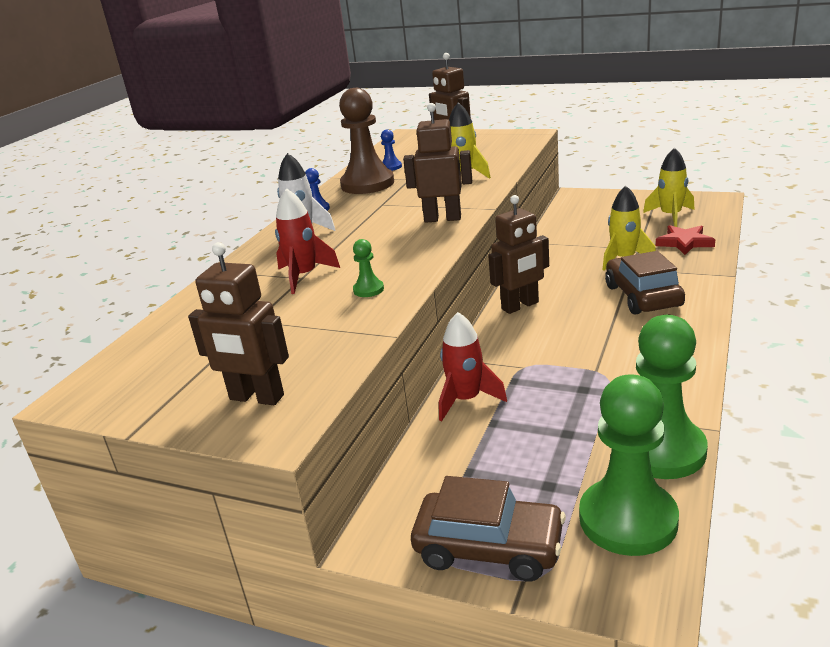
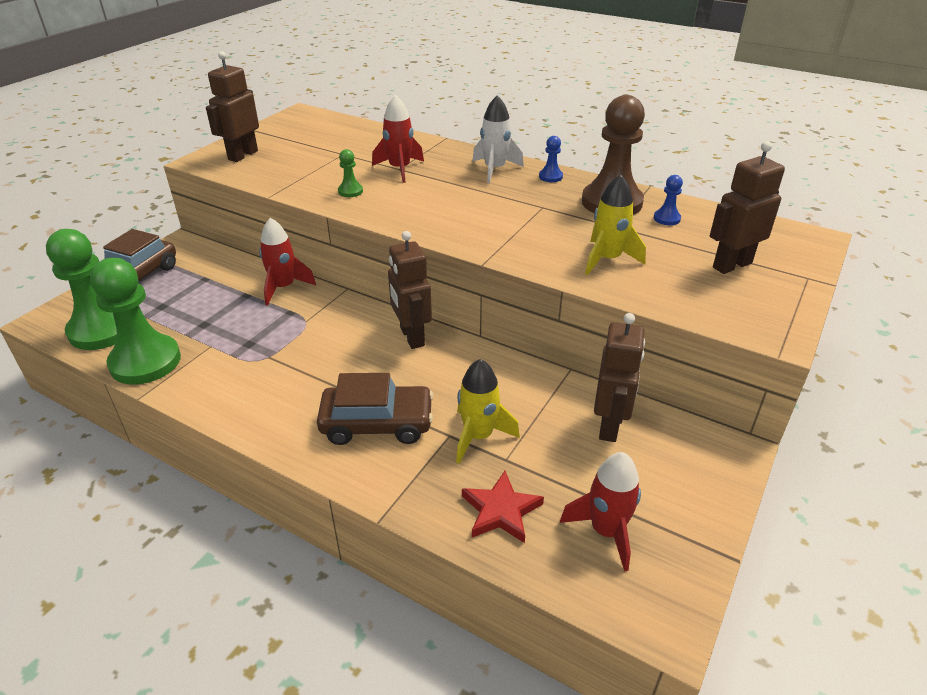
camera: 95 degrees right, 10 degrees up
brown robot [403,103,472,223] -> brown robot moved to [594,313,645,442]
yellow rocket [643,148,695,227] -> red rocket [560,452,641,572]

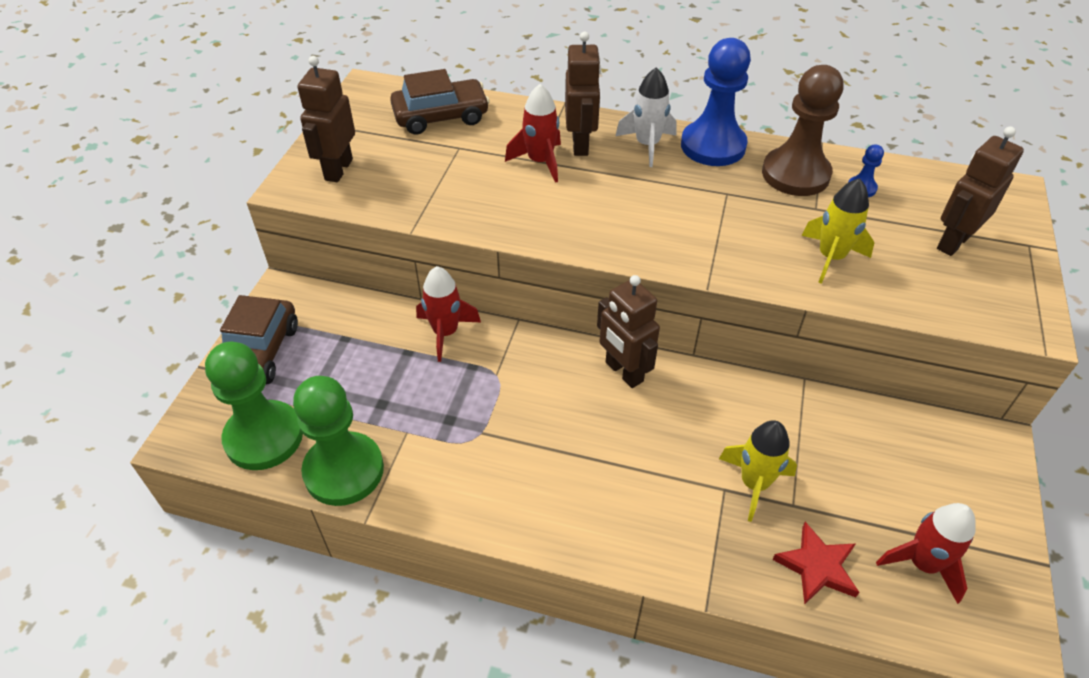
camera: 15 degrees left, 10 degrees up
brown car [317,373,434,445] -> brown car moved to [390,69,490,134]
green pawn [338,149,363,197] -> none
blue pawn [539,136,563,182] -> blue pawn [681,38,751,166], size x2.37
brown robot [594,313,645,442] -> brown robot moved to [565,32,601,156]

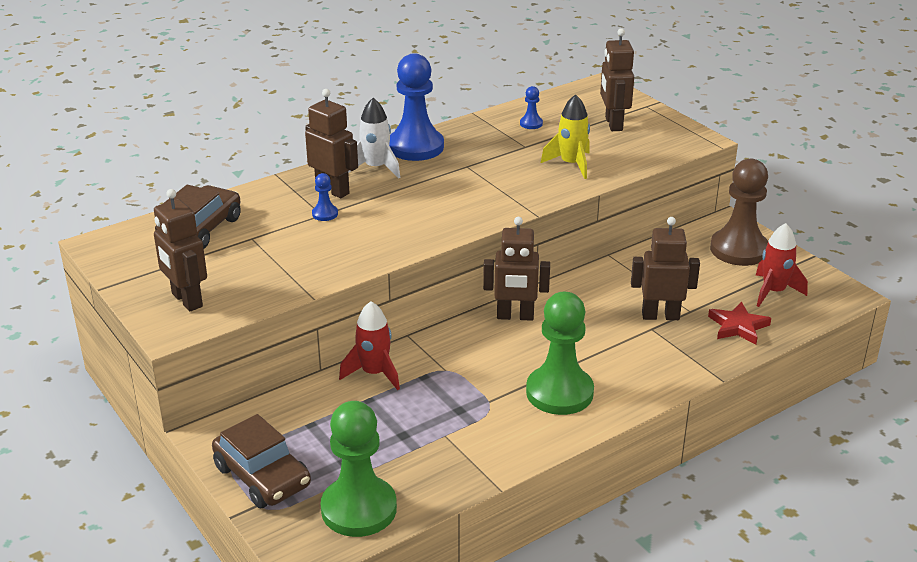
camera: 50 degrees left, 15 degrees down
green pawn [293,376,384,506] -> green pawn moved to [526,292,594,415]
red rocket [505,84,561,183] -> blue pawn [312,173,338,221]
yellow rocket [719,420,797,522] -> brown robot [631,217,700,320]
brown pawn [762,65,843,196] -> brown pawn moved to [710,159,768,266]

